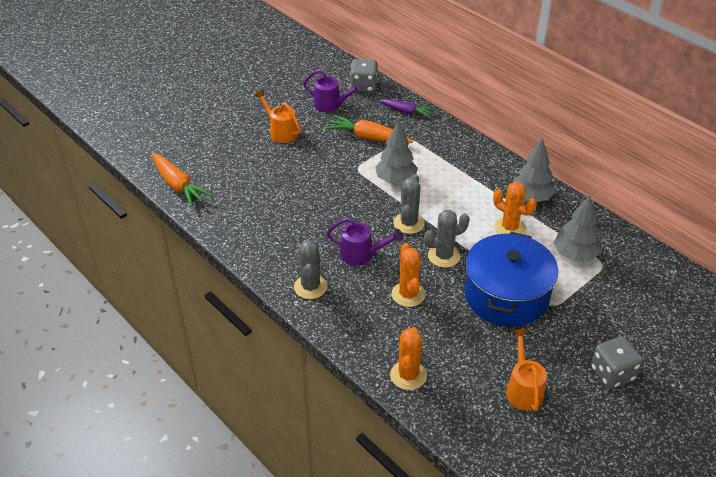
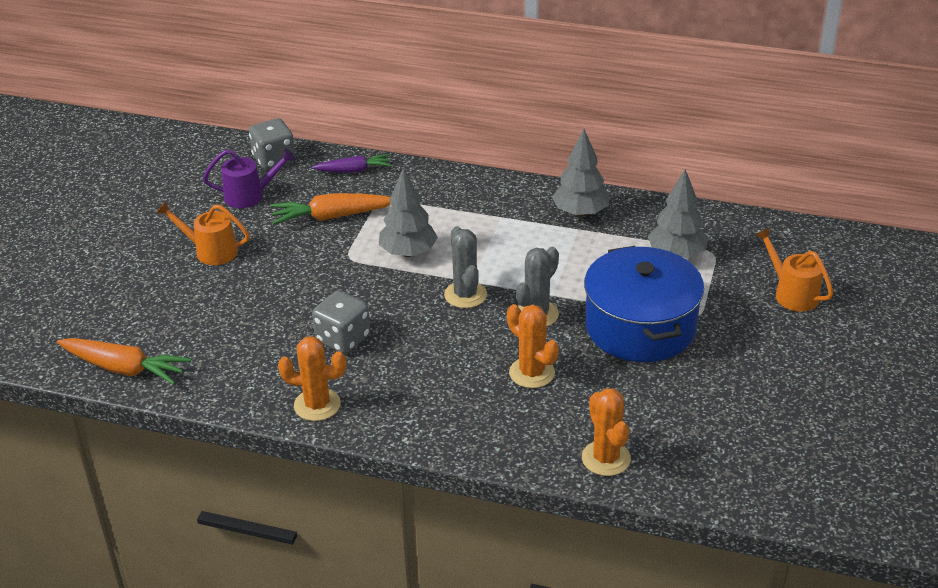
camera: 30 degrees left, 5 degrees down
grey cactus [294,240,327,299] -> none
purple watering can [327,218,403,266] -> none
orange cactus [493,182,537,234] -> orange cactus moved to [278,336,346,421]
orange watering can [506,329,547,411] -> orange watering can moved to [755,227,833,312]
grey dice [591,336,643,389] -> grey dice moved to [312,291,370,354]

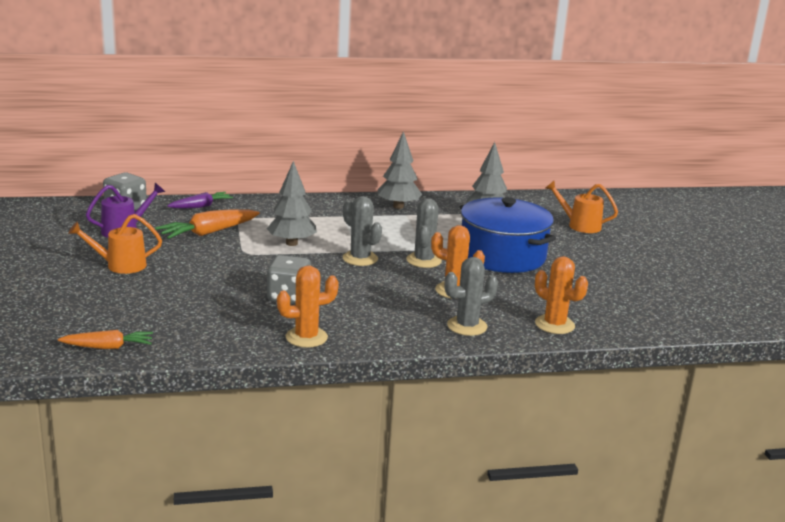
camera: 30 degrees left, 15 degrees down
orange carrot [57,338,191,385] -> orange carrot [58,330,153,349], size x0.66
none -> grey cactus [444,257,498,336]

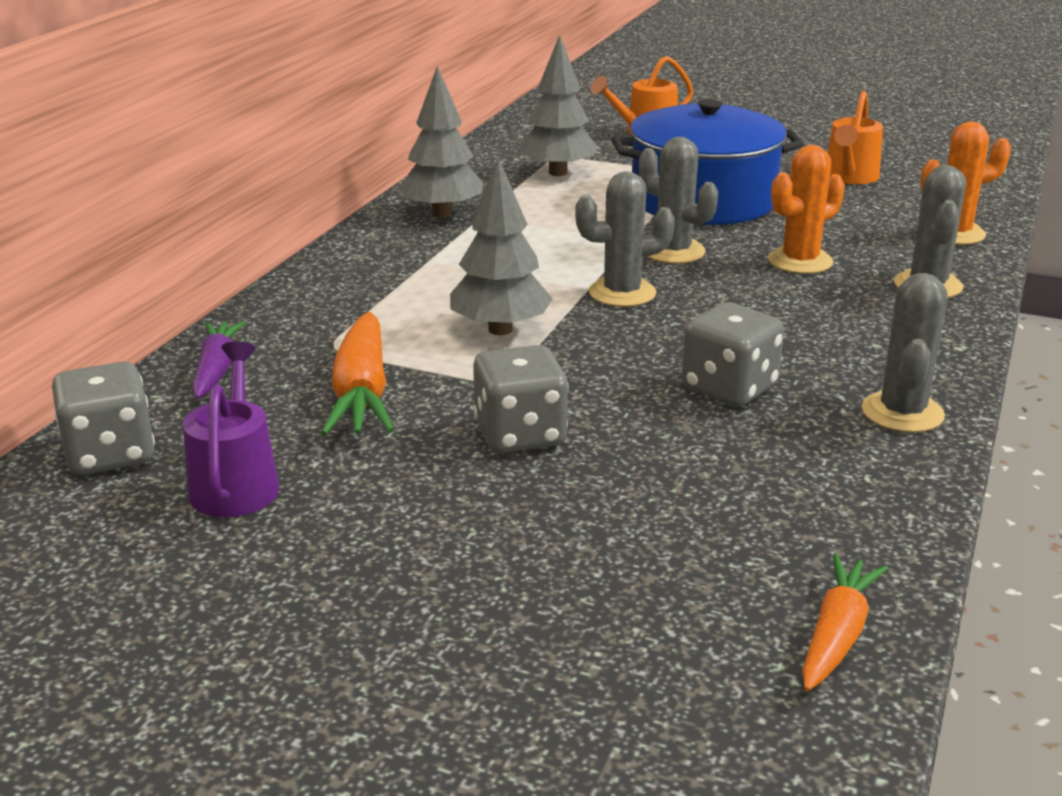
camera: 55 degrees left, 5 degrees up
orange watering can [68,214,162,274] -> orange watering can moved to [827,91,883,184]
orange cactus [277,265,339,348] -> grey cactus [862,273,948,433]
none -> grey dice [473,345,569,453]

